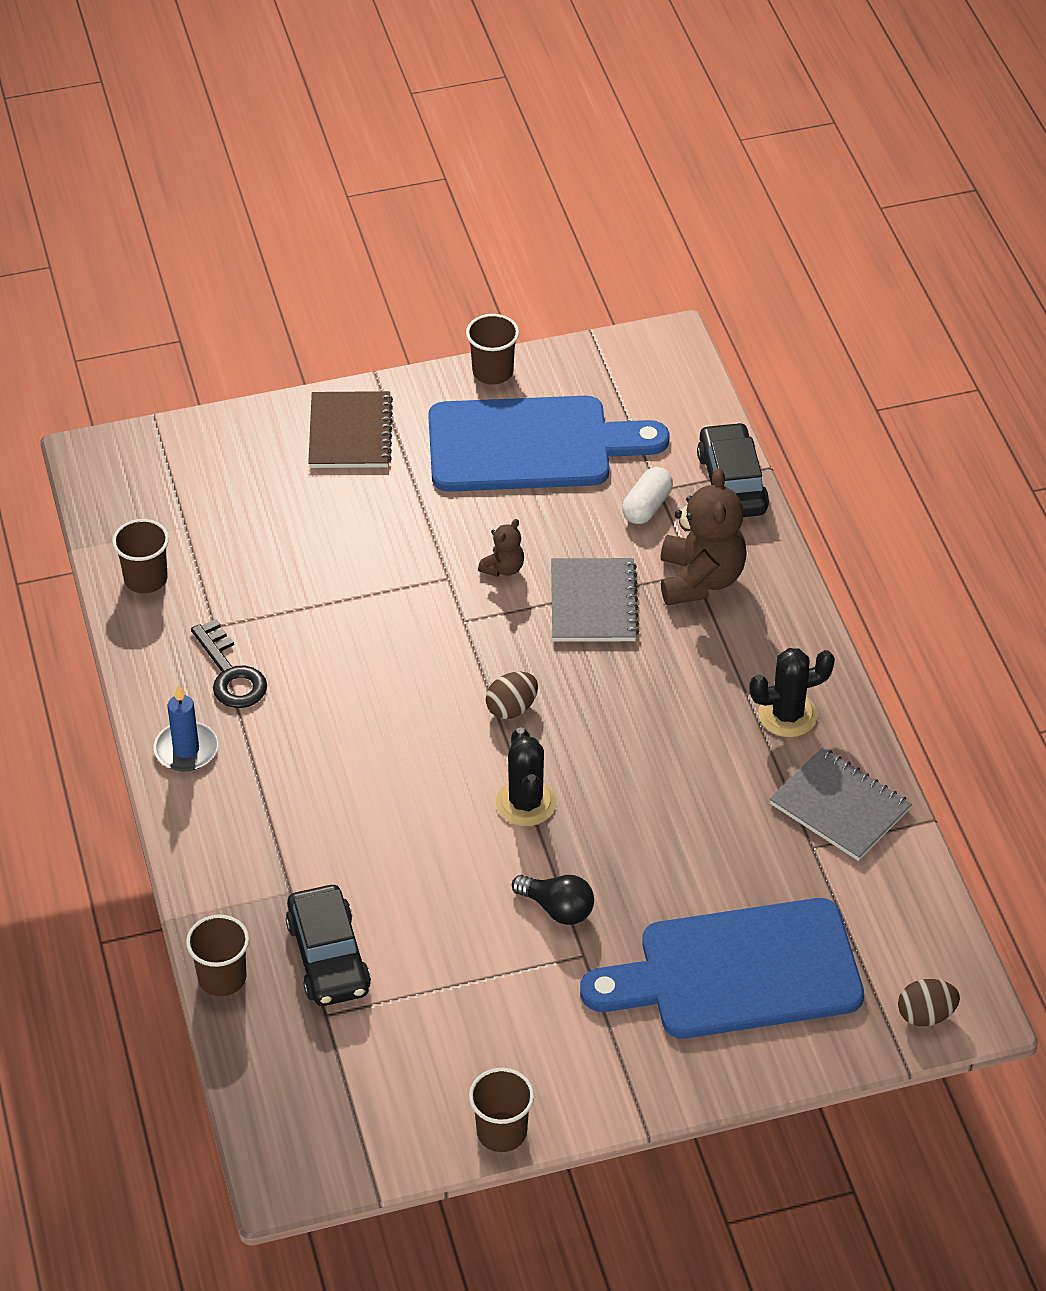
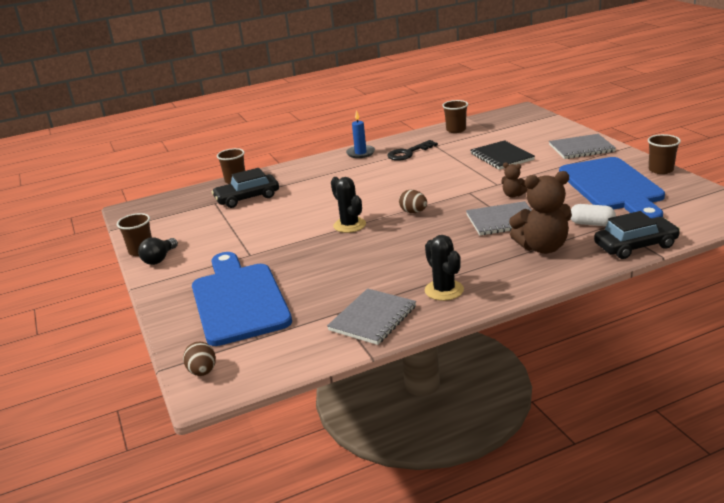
camera: 85 degrees right, 20 degrees down
brown notebook [308,391,393,468] -> grey notebook [549,134,616,159]
black cactus [496,728,556,826] -> black cactus turned 75 degrees clockwise [331,177,366,233]
black light bulb [512,875,594,925] -> black light bulb moved to [138,237,178,265]
none -> black notebook [471,140,535,170]

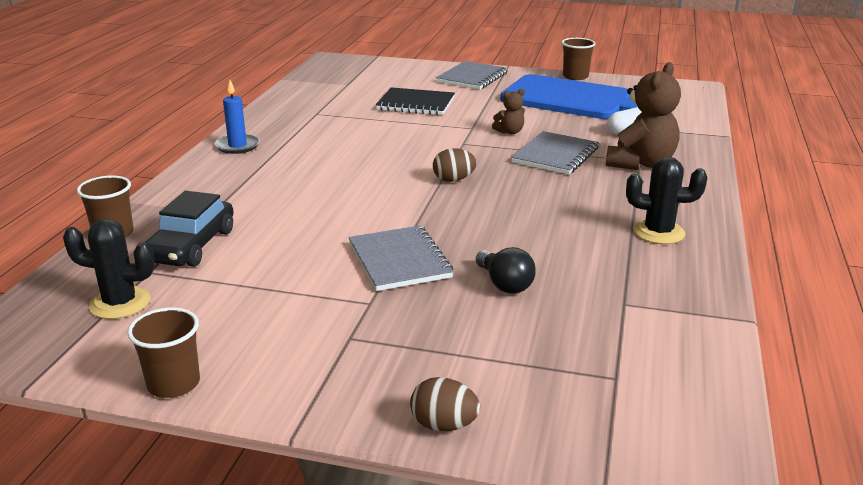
camera: 55 degrees left, 0 degrees up
black light bulb [138,237,178,265] -> black light bulb moved to [476,247,536,294]
brown egg [183,341,216,376] -> brown egg moved to [410,377,480,431]
blue cutting board [192,252,292,346] -> none
grey notebook [327,288,416,345] -> grey notebook moved to [349,225,454,291]
black cactus [331,177,366,233] -> black cactus moved to [63,219,155,319]
black key [387,140,438,161] -> none
brown cup [442,100,468,133] -> none
black car [594,211,680,259] -> none

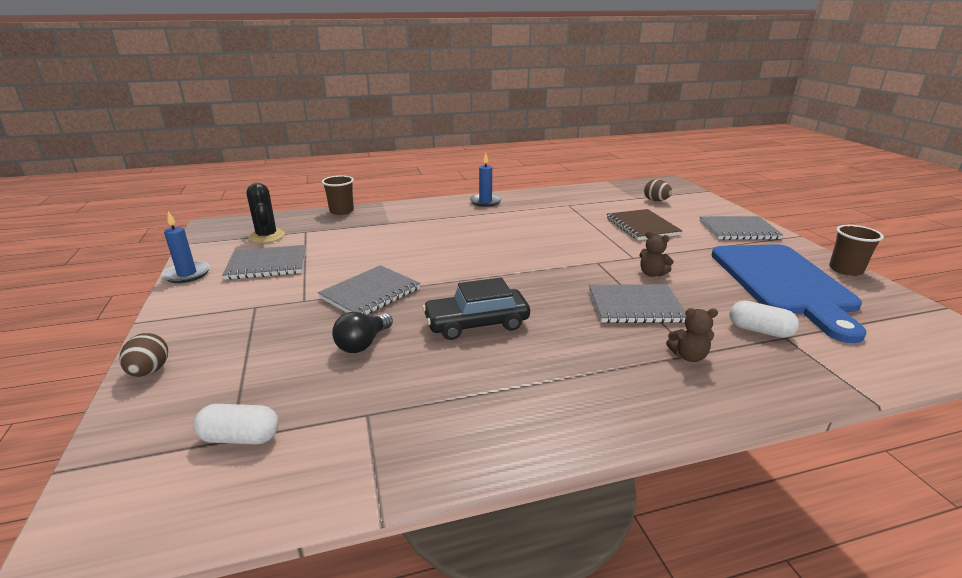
camera: 60 degrees right, 0 degrees up
brown cup [127,307,200,398] -> blue candle [162,211,210,283]
black car [145,191,234,267] -> black car moved to [422,278,530,340]
black notebook [376,87,455,115] -> brown notebook [607,209,682,240]
brown egg [433,148,477,182] -> brown egg moved to [644,179,672,201]
brown teddy bear [606,62,681,170] -> brown teddy bear [666,308,718,362], size x0.49
black cactus [626,157,707,244] -> none
none -> white capsule [193,404,279,444]
none -> grey notebook [222,245,306,280]

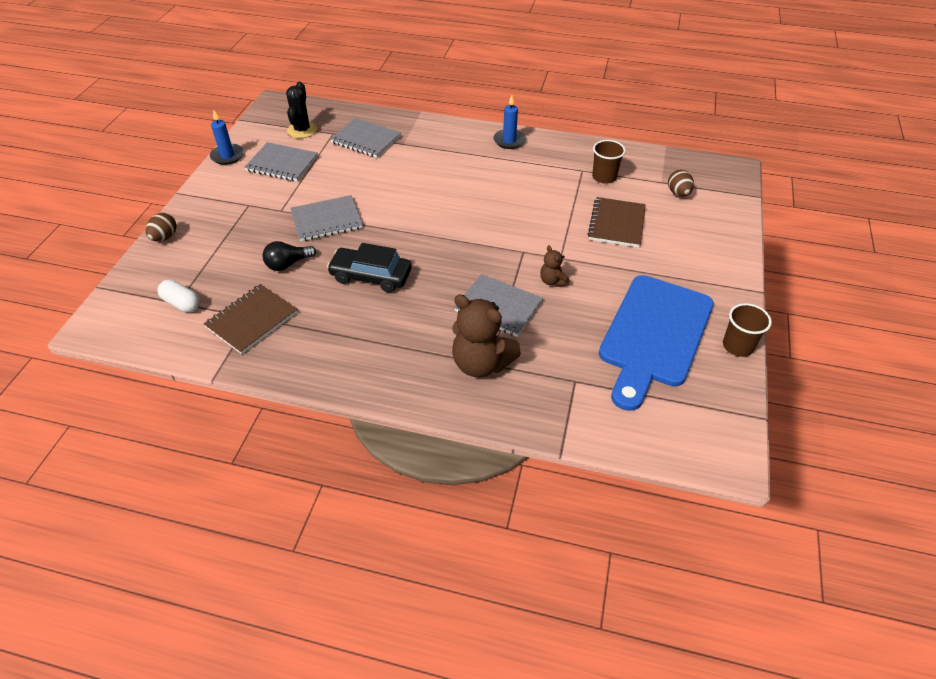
camera: 30 degrees right, 20 degrees up
brown cup [322,175,354,215] -> brown cup moved to [592,140,626,184]
brown teddy bear [666,308,718,362] -> brown teddy bear [452,294,521,378], size x2.04
grey notebook [700,216,783,240] -> grey notebook moved to [330,118,401,158]
white capsule [729,301,799,338] -> none
none -> brown notebook [204,284,297,354]

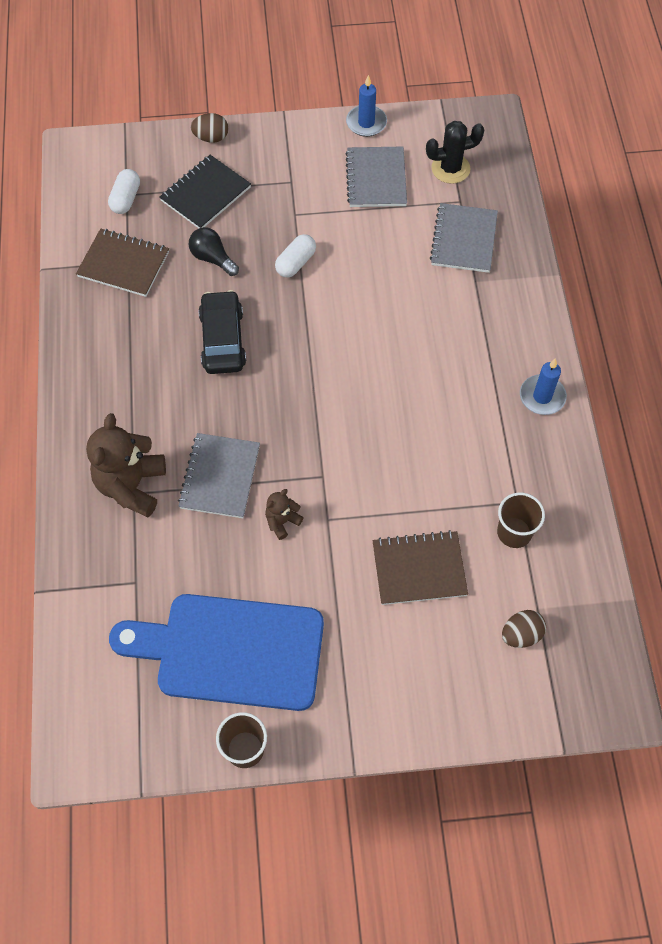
camera: 70 degrees right, 15 degrees up
grey notebook [290,195,363,242] -> white capsule [275,234,316,277]
none -> black notebook [159,155,251,228]

